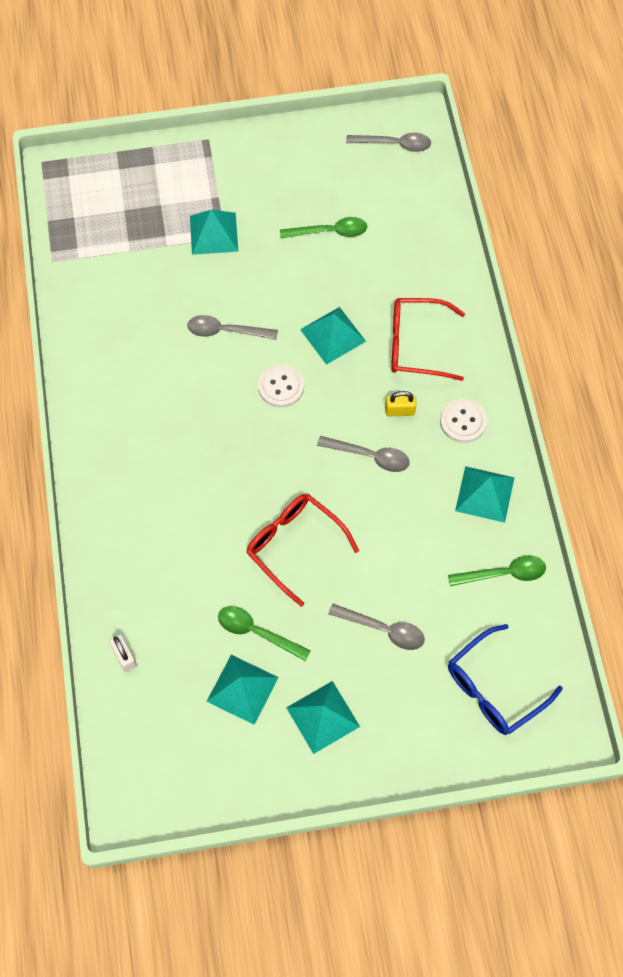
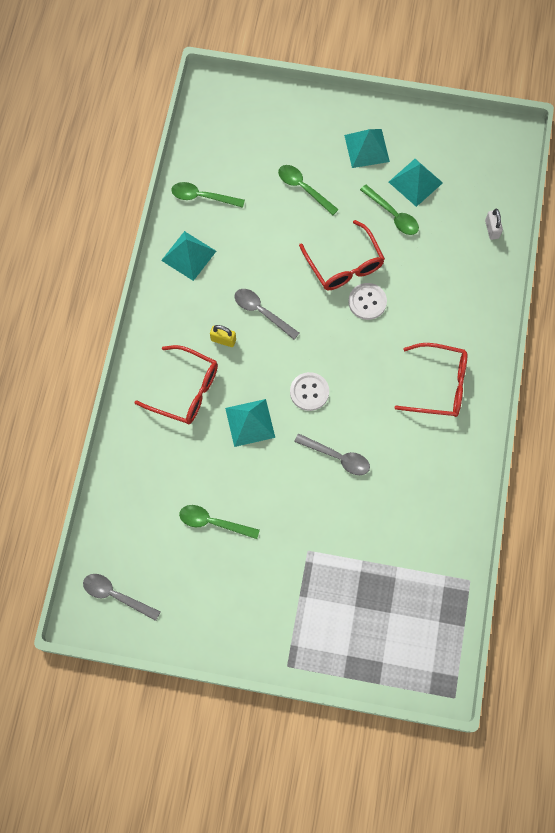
camera: 160 degrees left, 5 degrees up
turquoise pyramid [190,210,238,255] -> none
grey spoon [328,604,425,650] -> green spoon [278,165,339,215]
white button [440,398,487,443] -> white button moved to [348,283,387,320]
blue glasses [448,624,563,735] -> none
none -> red glasses [395,343,467,417]

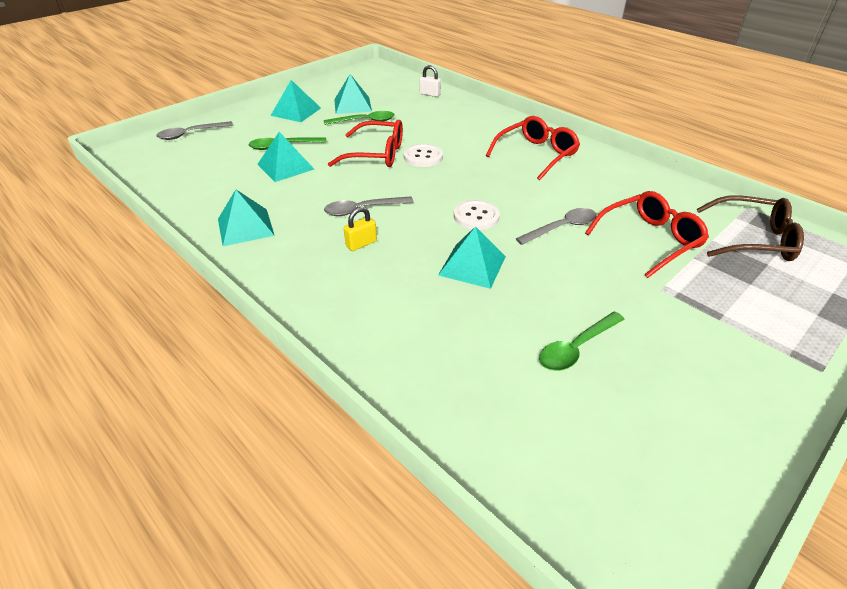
camera: 55 degrees left, 30 degrees down
grey spoon [83,574,161,621] -> grey spoon moved to [156,121,233,140]
red glasses [134,345,218,424] -> red glasses moved to [585,191,709,278]
green spoon [171,182,245,208] -> none
none -> turquoise pyramid [257,132,314,182]
none -> brown glasses [697,195,804,261]

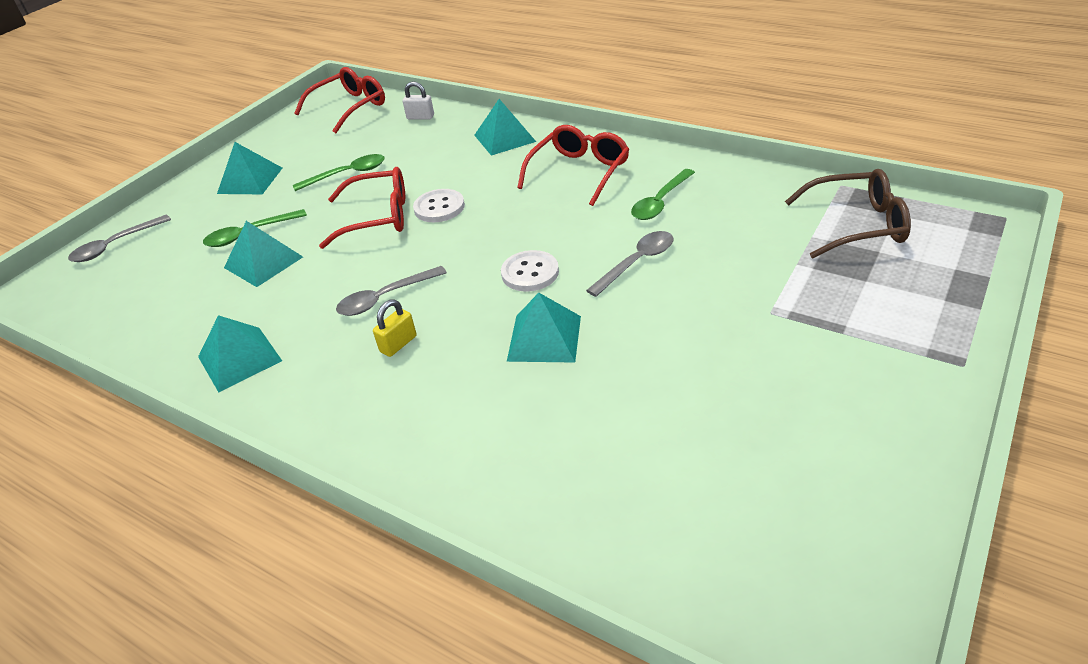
camera: 10 degrees left, 0 degrees up
turquoise pyramid [334,74,372,114] -> turquoise pyramid moved to [474,99,536,156]
green spoon [539,311,625,371] -> green spoon moved to [631,169,695,220]
red glasses [585,191,709,278] -> red glasses moved to [294,67,385,133]

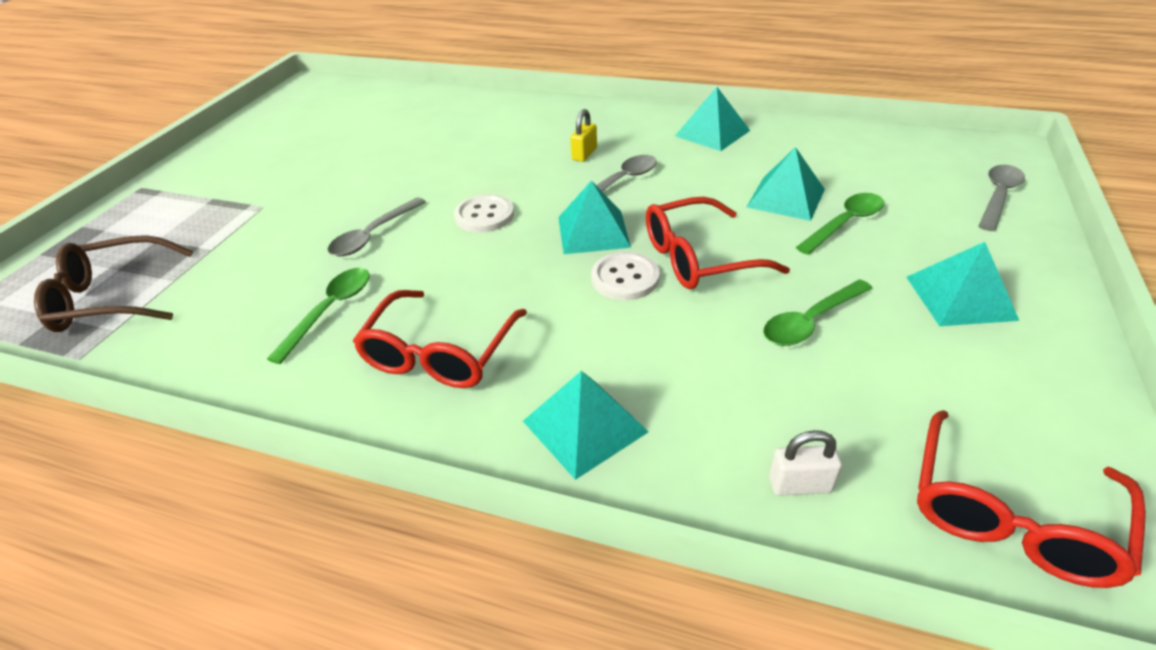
camera: 165 degrees right, 0 degrees up
turquoise pyramid [507,293,581,363] -> turquoise pyramid moved to [558,180,631,254]

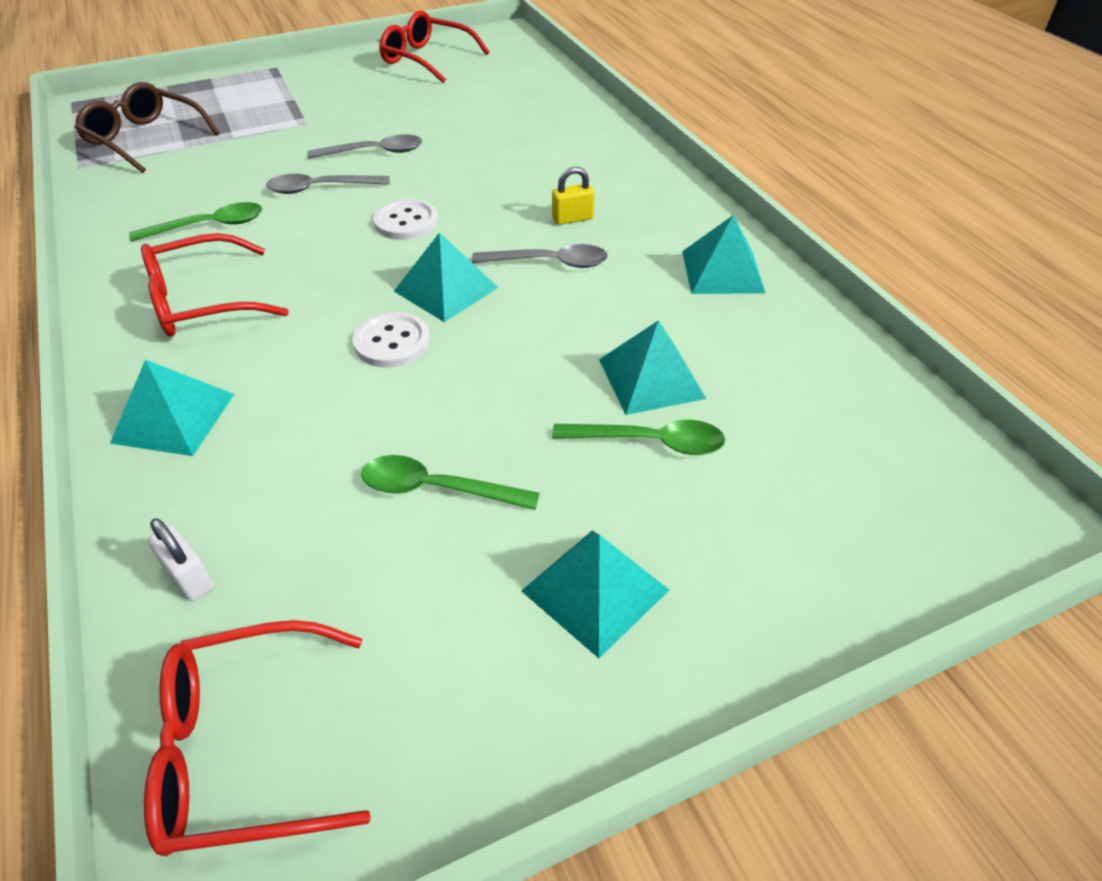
camera: 45 degrees right, 5 degrees up
red glasses [646,197,790,289] -> red glasses moved to [379,10,489,83]
grey spoon [979,165,1025,231] -> grey spoon moved to [307,134,422,159]

